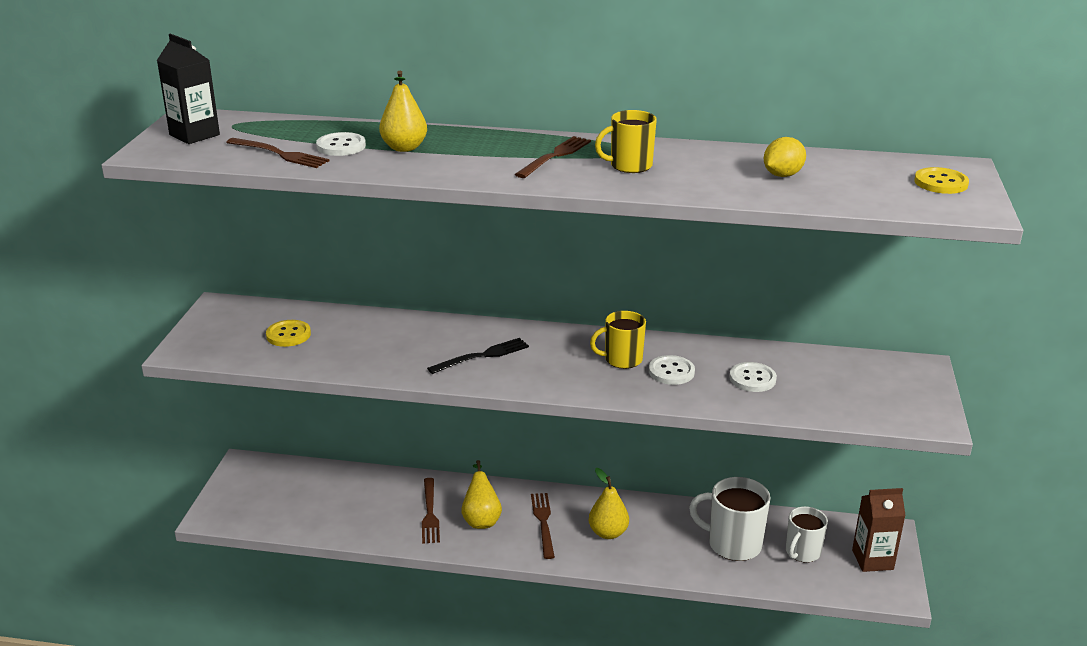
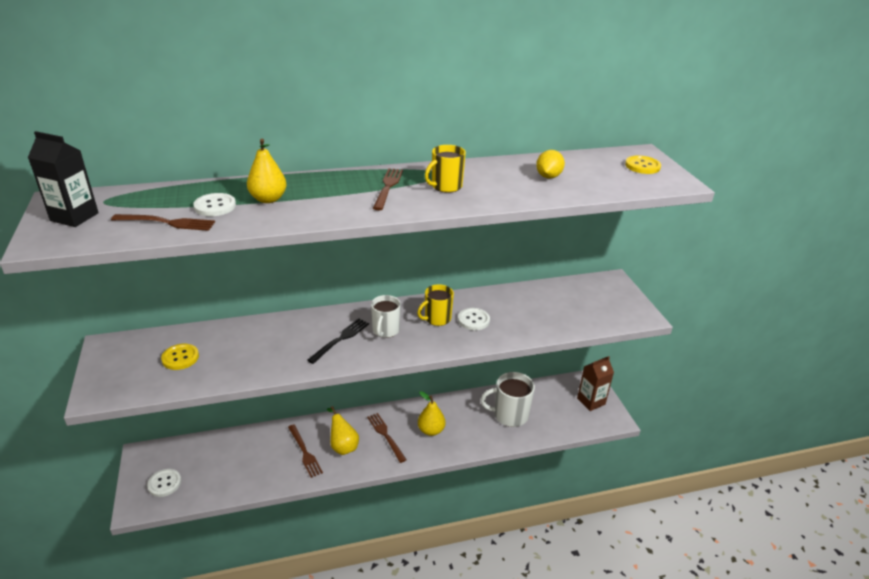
camera: 25 degrees left, 5 degrees up
white button [729,362,777,392] -> white button moved to [147,469,181,497]
white mug [786,506,828,562] -> white mug moved to [371,295,401,338]

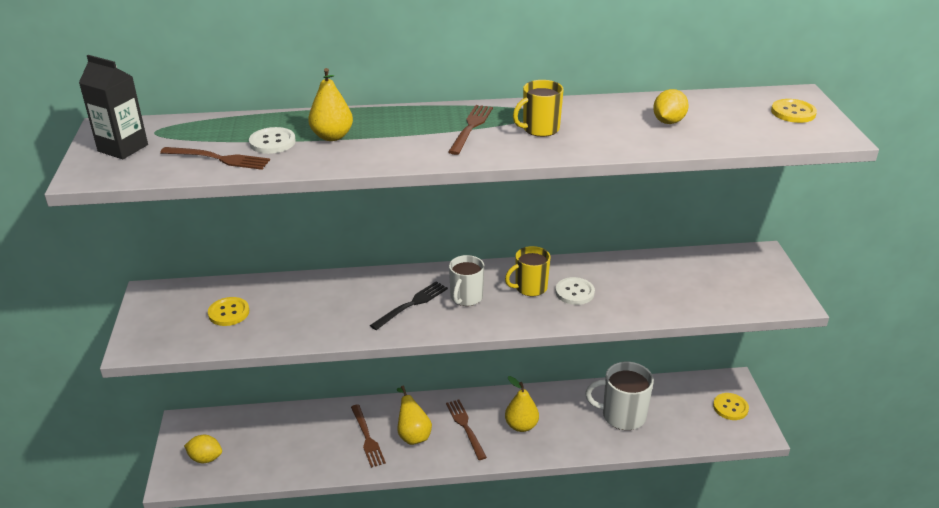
camera: 10 degrees right, 0 degrees up
white button [147,469,181,497] -> yellow lemon [184,435,222,463]
brown carton [577,356,614,411] -> yellow button [713,393,749,420]

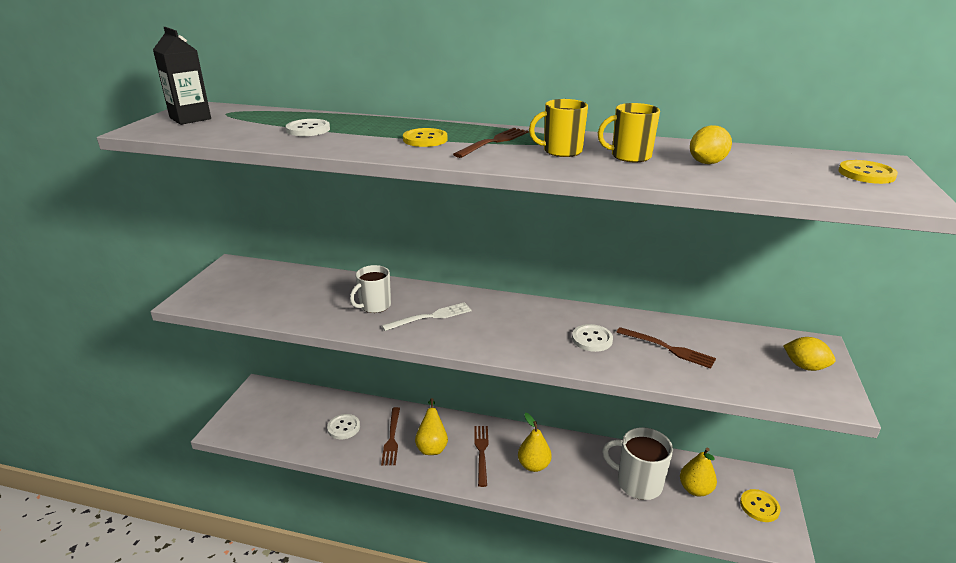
camera: 20 degrees right, 5 degrees down
brown fork [160,147,270,170] -> brown fork moved to [616,327,716,369]
yellow lemon [184,435,222,463] -> yellow lemon moved to [783,337,836,371]
yellow button [208,297,249,326] -> yellow button moved to [403,128,447,147]
yellow pear [308,68,353,141] -> yellow pear moved to [680,448,717,497]
black fork [370,281,448,330] -> white fork [382,302,471,331]
white mug [449,255,484,306] -> white mug moved to [350,265,391,313]
yellow mug [505,246,551,296] -> yellow mug moved to [598,103,660,162]
none -> white button [327,414,360,439]

